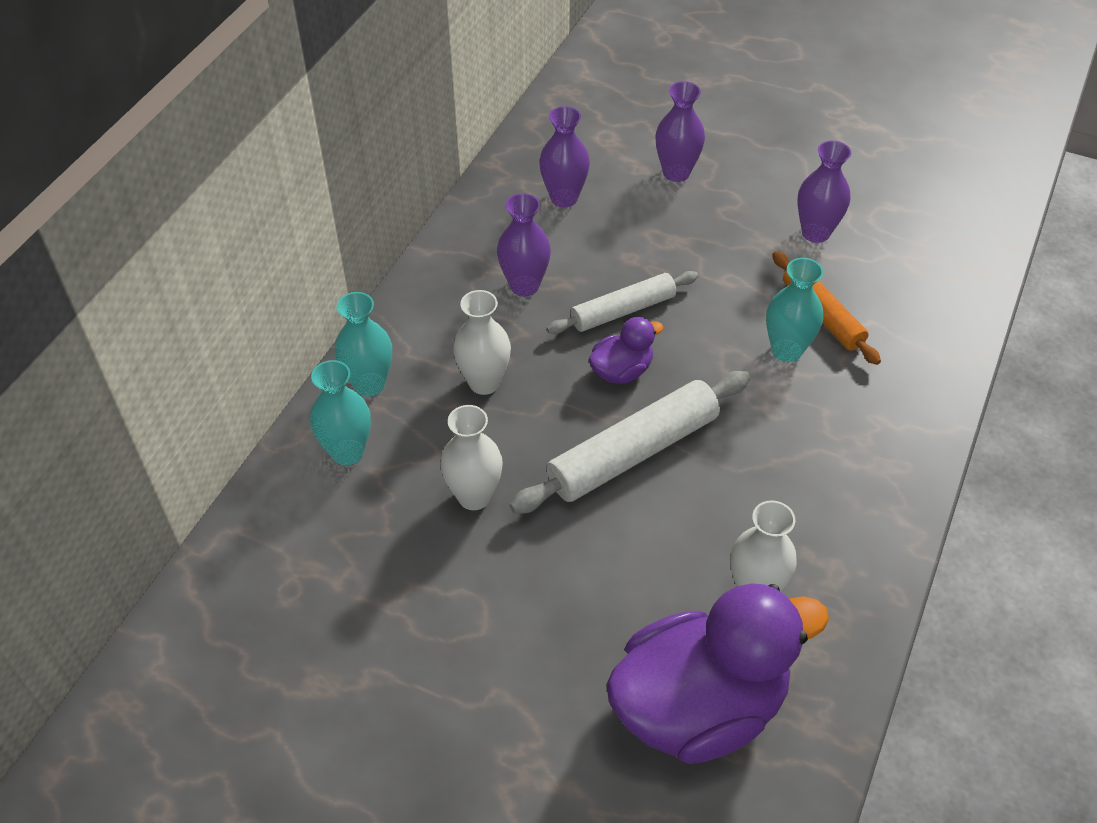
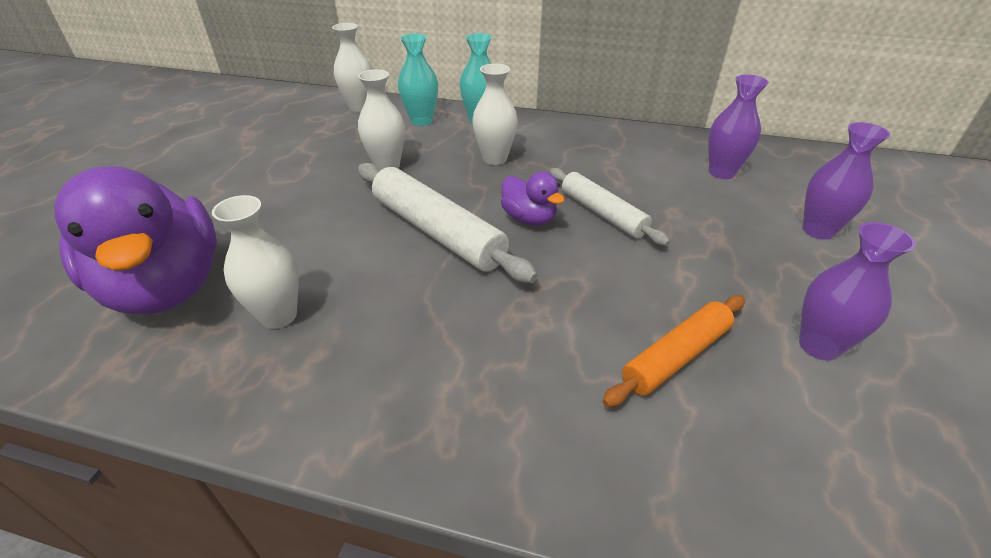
camera: 80 degrees right, 10 degrees down
purple vase [497,193,551,296] -> none
turquoise vase [766,258,823,362] -> none
none -> white vase [332,23,372,112]

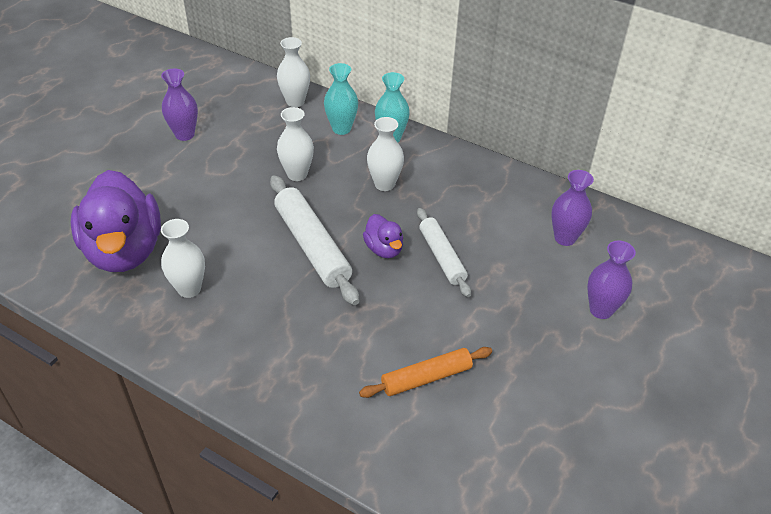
camera: 15 degrees right, 5 degrees up
purple vase [799,222,916,361] -> purple vase moved to [161,68,198,141]

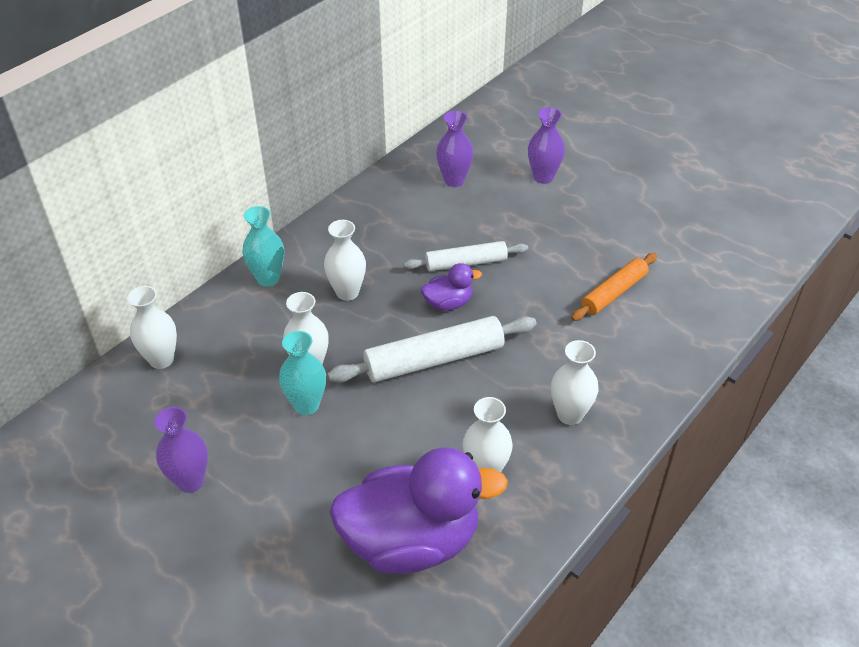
camera: 80 degrees left, 0 degrees up
turquoise vase [324,63,358,135] -> turquoise vase moved to [279,331,326,415]
orange rolling pin [359,347,492,398] -> orange rolling pin turned 60 degrees clockwise [571,253,657,321]
none -> white vase [551,340,598,425]

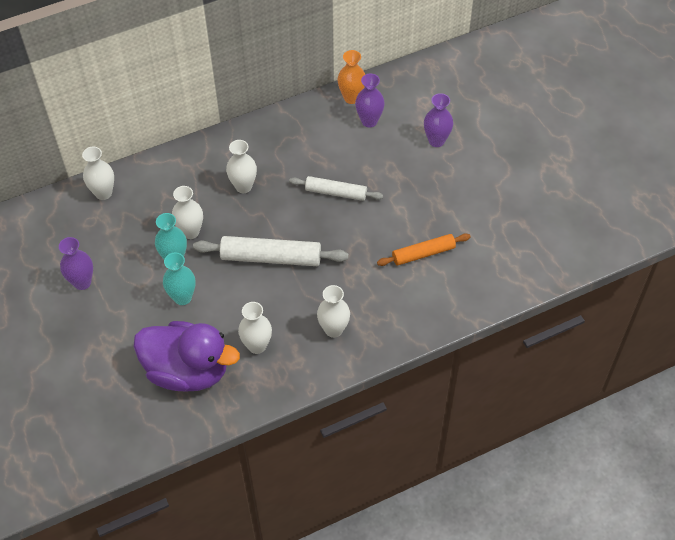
camera: 25 degrees right, 10 degrees up
turquoise vase [242,206,284,287] -> turquoise vase moved to [163,252,195,305]
purple duck [421,263,482,311] -> none
none -> orange vase [338,50,365,104]

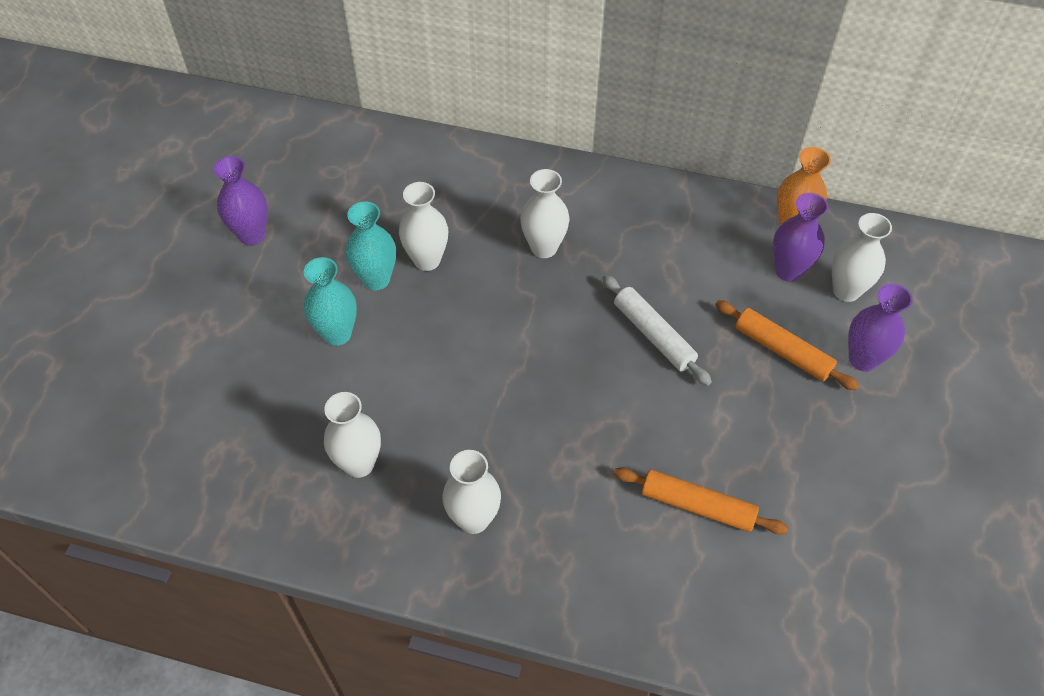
camera: 40 degrees right, 0 degrees up
white vase [82,147,114,200] -> white vase moved to [832,213,892,302]
purple duck [134,321,240,392] -> none
white rolling pin [193,236,349,266] -> none
none -> orange rolling pin [715,300,859,390]

